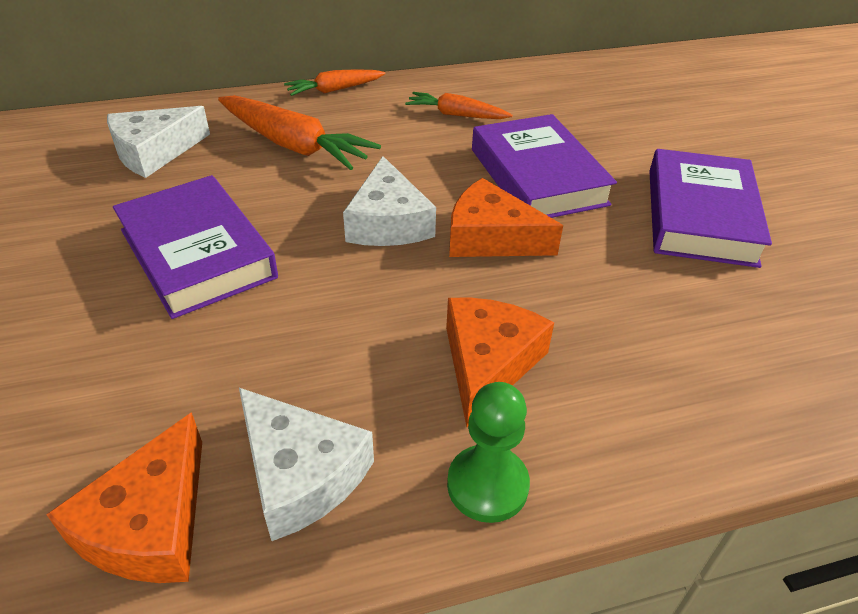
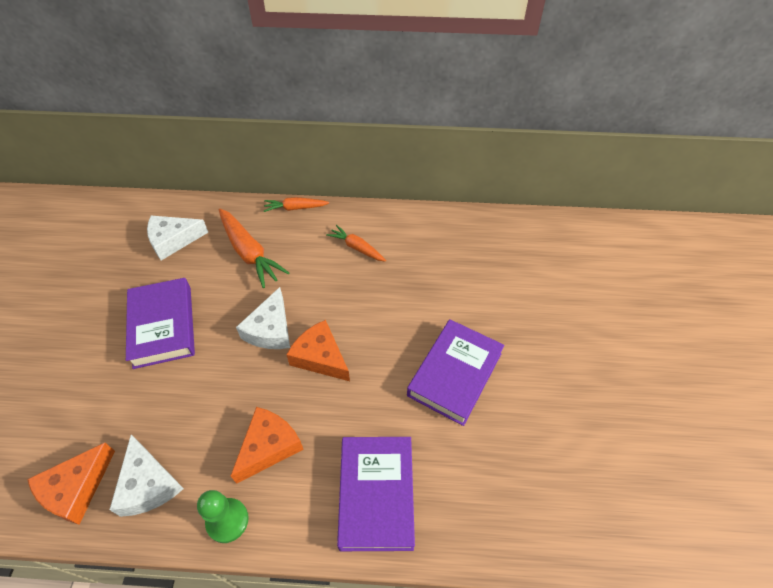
camera: 20 degrees right, 10 degrees up
purple book [472,114,617,218] -> purple book moved to [337,437,415,551]

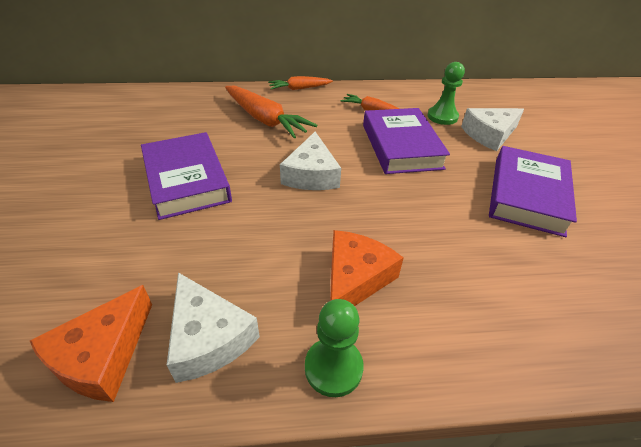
camera: 10 degrees left, 10 degrees down
white cheese [147,215,208,260] -> white cheese moved to [461,108,524,151]
orange cheese [286,320,350,381] -> none
purple book [337,437,415,551] -> purple book moved to [363,108,450,174]
none -> green pawn [427,62,465,125]

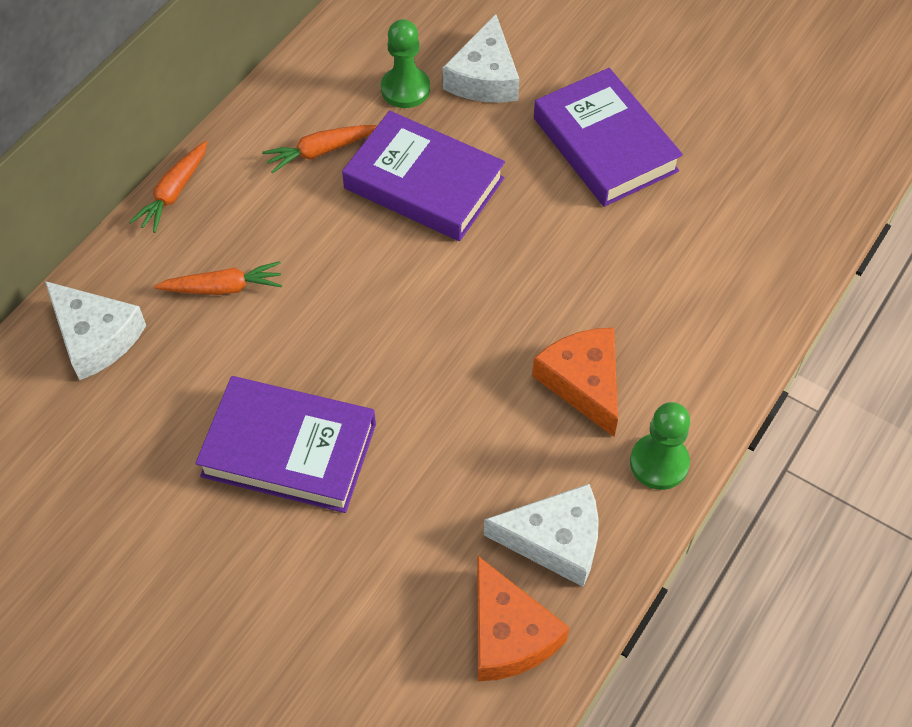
camera: 50 degrees left, 15 degrees up
orange carrot [225,86,317,138] -> orange carrot [154,261,282,295], size x0.59
white cheese [280,132,341,190] -> white cheese moved to [45,281,146,380]

